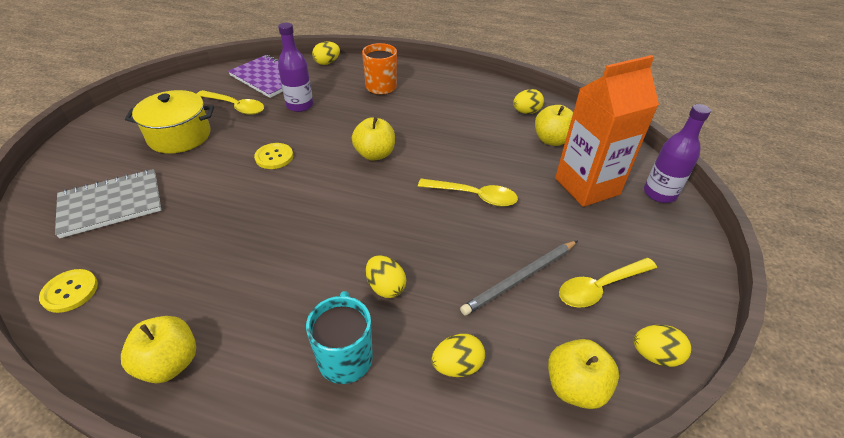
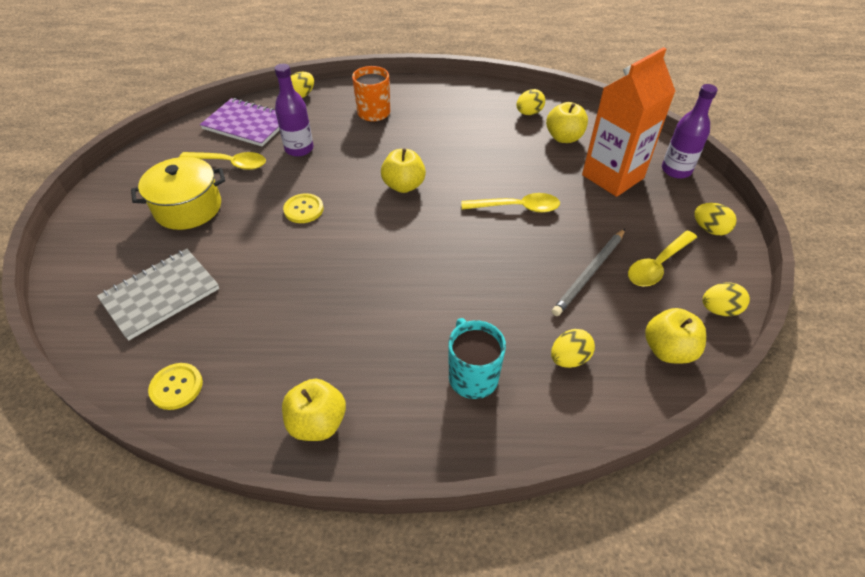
camera: 15 degrees left, 5 degrees up
yellow egg [366,256,406,298] -> yellow egg moved to [694,203,737,235]

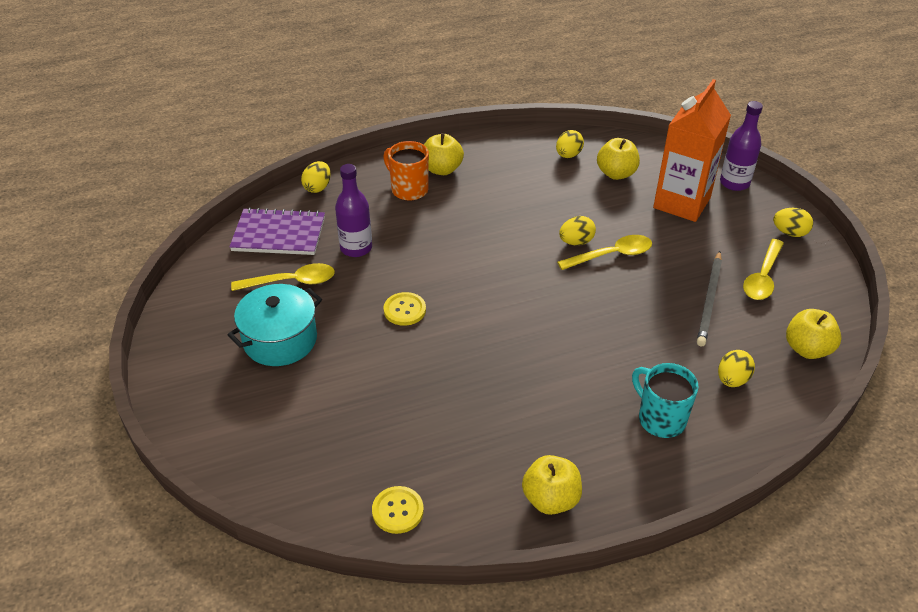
camera: 20 degrees left, 5 degrees down
grey notebook [97,249,219,340] -> none
yellow pot [131,157,225,230] -> turquoise pot [228,284,322,366]
yellow apple [381,148,426,193] -> yellow apple moved to [424,133,464,175]
yellow egg [703,282,750,316] -> yellow egg moved to [559,216,596,245]

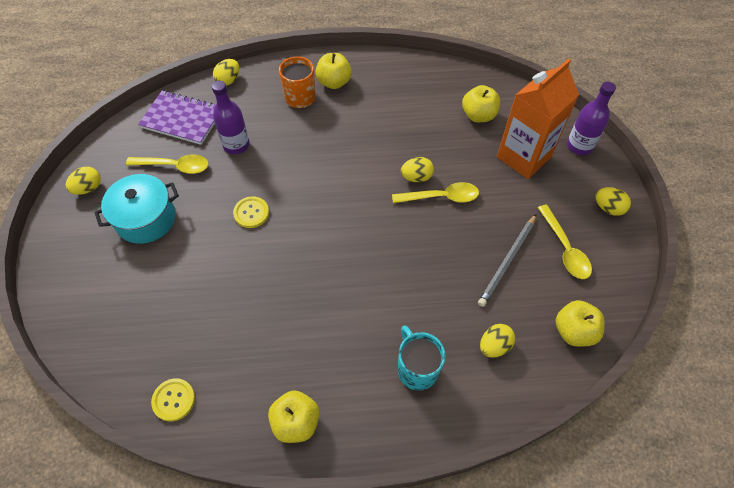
camera: 15 degrees right, 15 degrees up
yellow egg [556,130,584,158] -> yellow egg moved to [66,167,101,195]
yellow spoon [743,239,784,300] -> yellow spoon turned 60 degrees counterclockwise [538,204,592,279]

